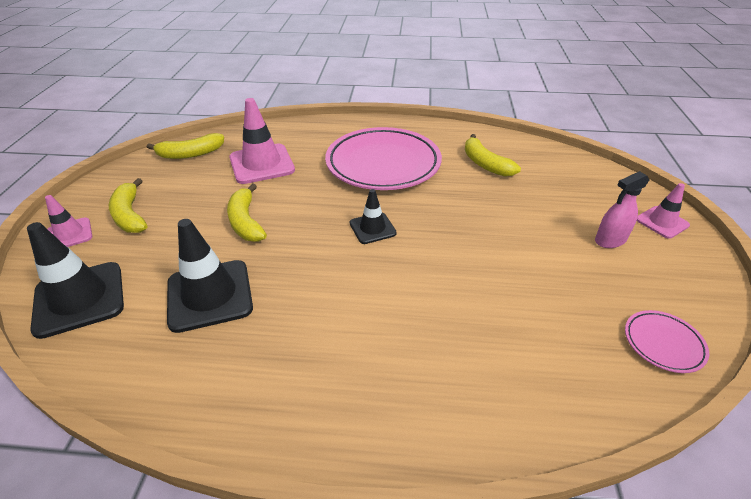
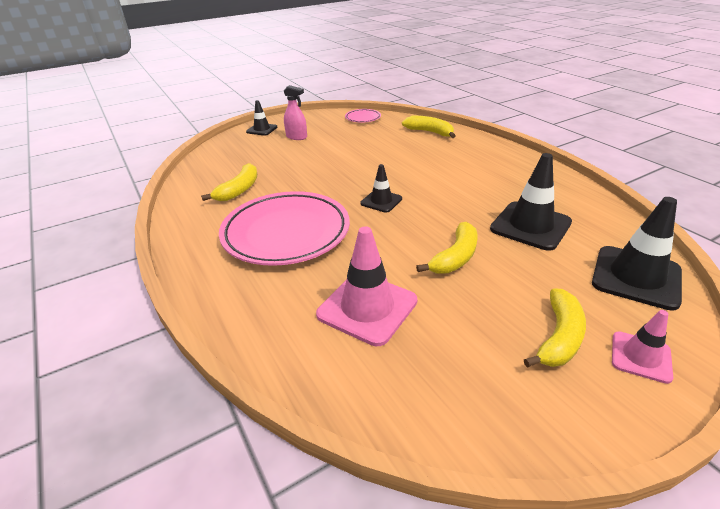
camera: 125 degrees left, 5 degrees down
yellow banana [147,133,224,159] -> yellow banana moved to [402,116,455,138]
pink traffic cone [637,183,690,239] -> black traffic cone [246,100,277,136]

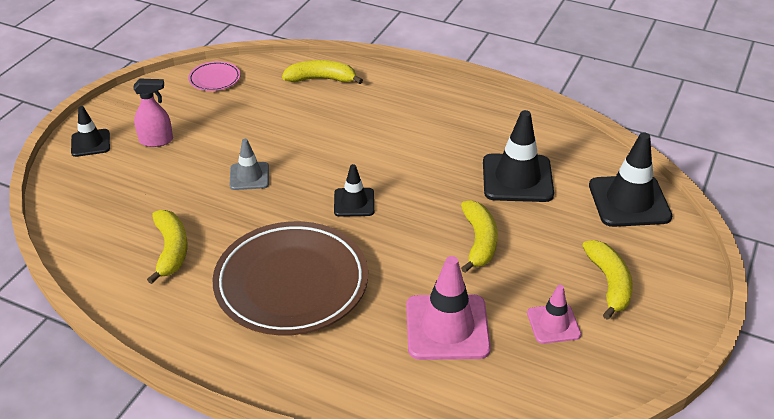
camera: 35 degrees left, 5 degrees up
pink plate [219,191,350,266] -> brown plate [213,221,368,335]
pink traffic cone [612,310,673,384] -> pink traffic cone moved to [527,285,581,344]
none -> grey traffic cone [230,139,269,190]

